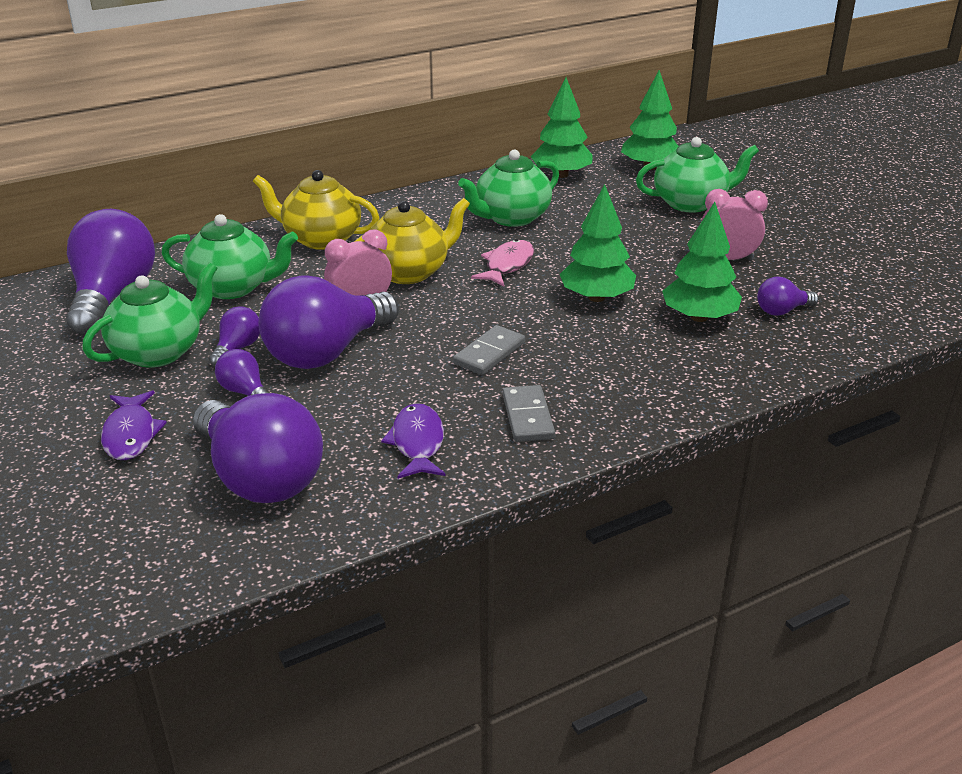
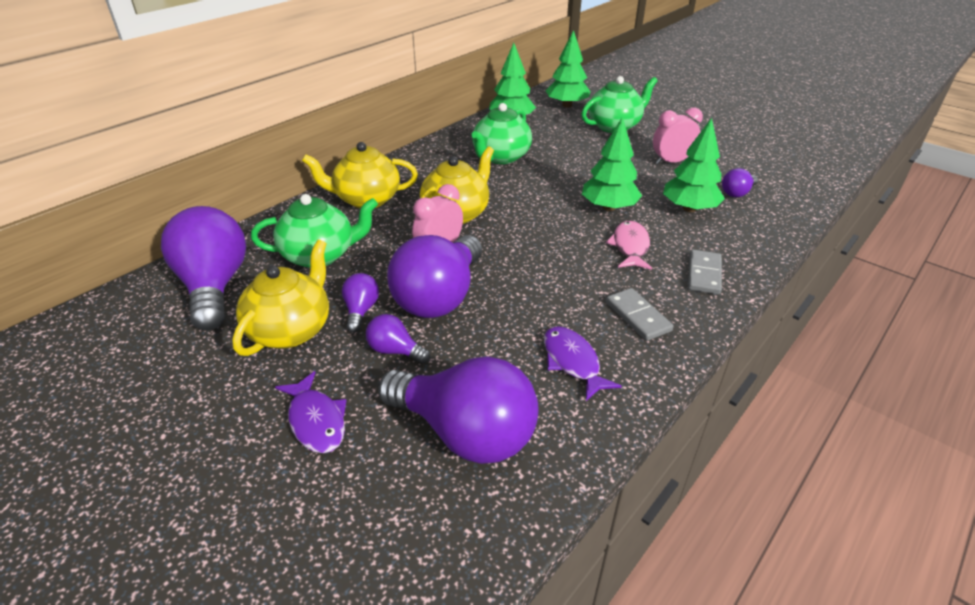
camera: 20 degrees left, 5 degrees up
green teapot [82,262,217,368] -> yellow teapot [232,240,329,356]
grey domino [453,325,525,375] -> grey domino moved to [688,249,722,295]
pink fish [471,239,534,286] -> pink fish moved to [606,221,652,270]

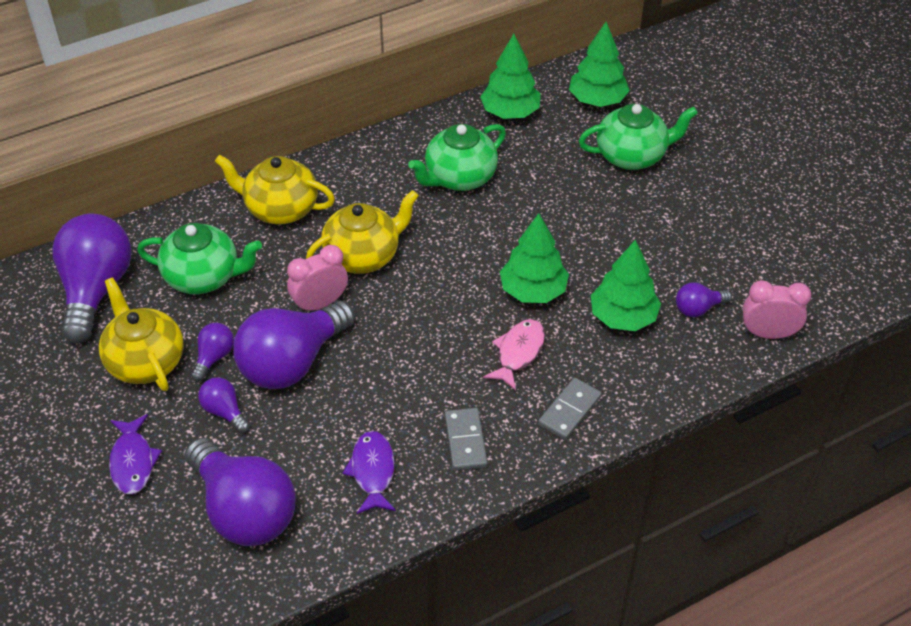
camera: 20 degrees right, 10 degrees up
yellow teapot [232,240,329,356] -> yellow teapot turned 75 degrees counterclockwise [99,277,184,391]
pink clock [653,108,703,164] -> pink clock moved to [743,280,811,339]

